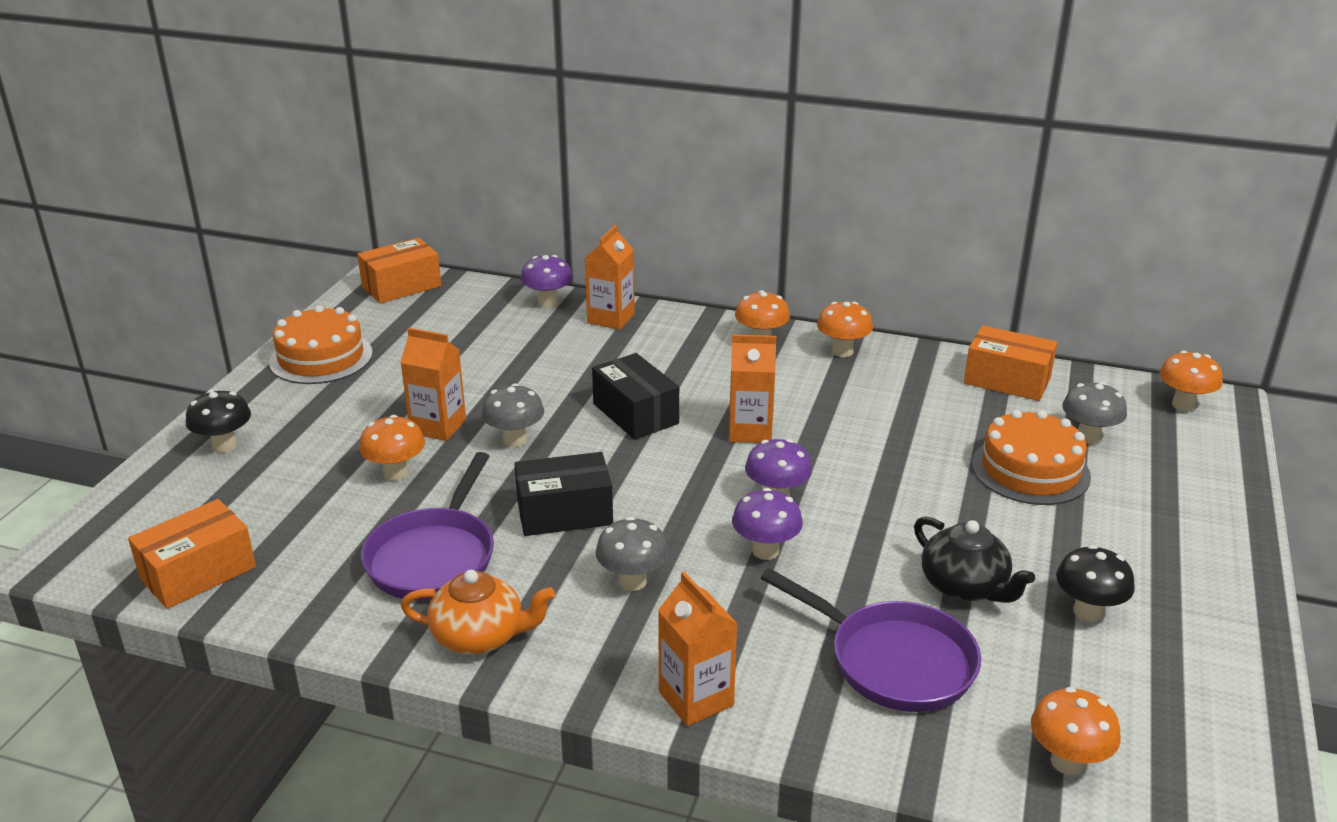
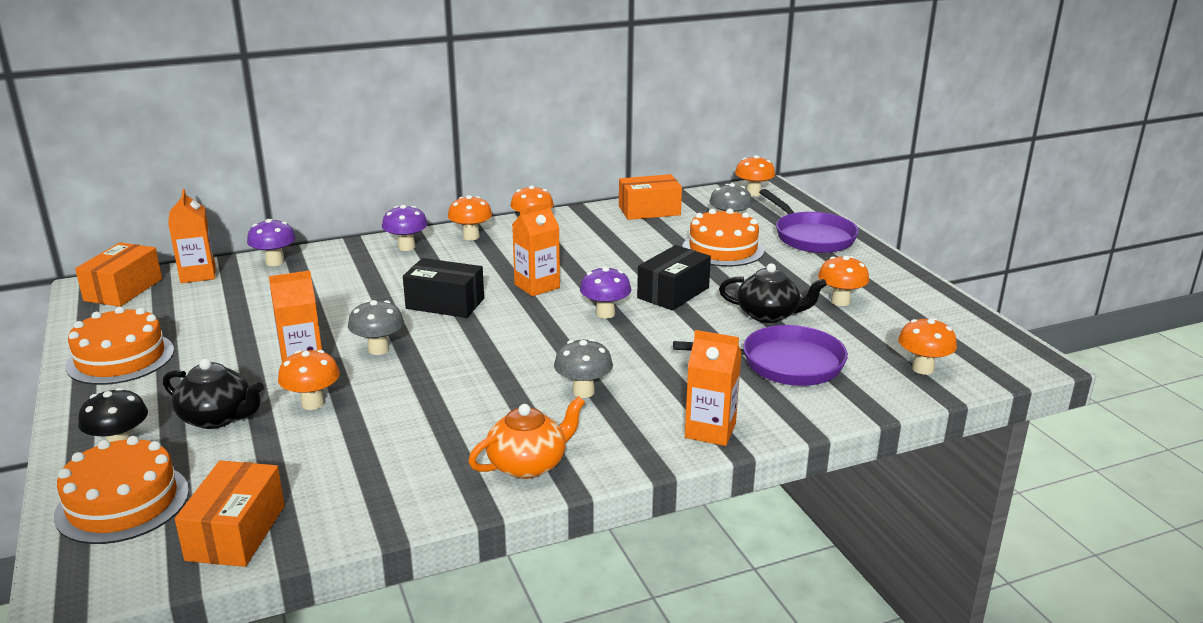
camera: 40 degrees left, 5 degrees down
purple pan [361,452,494,600] -> purple pan moved to [759,189,859,253]
black box [514,452,613,536] -> black box moved to [637,245,711,311]
orange carton [584,225,635,330] -> orange carton moved to [168,189,216,283]
purple mushroom [732,488,803,560] -> purple mushroom moved to [382,205,428,251]
black mushroom [1056,545,1135,622] -> orange mushroom [818,256,869,306]
none -> orange cake [54,436,189,544]
none -> black teapot [163,359,264,429]

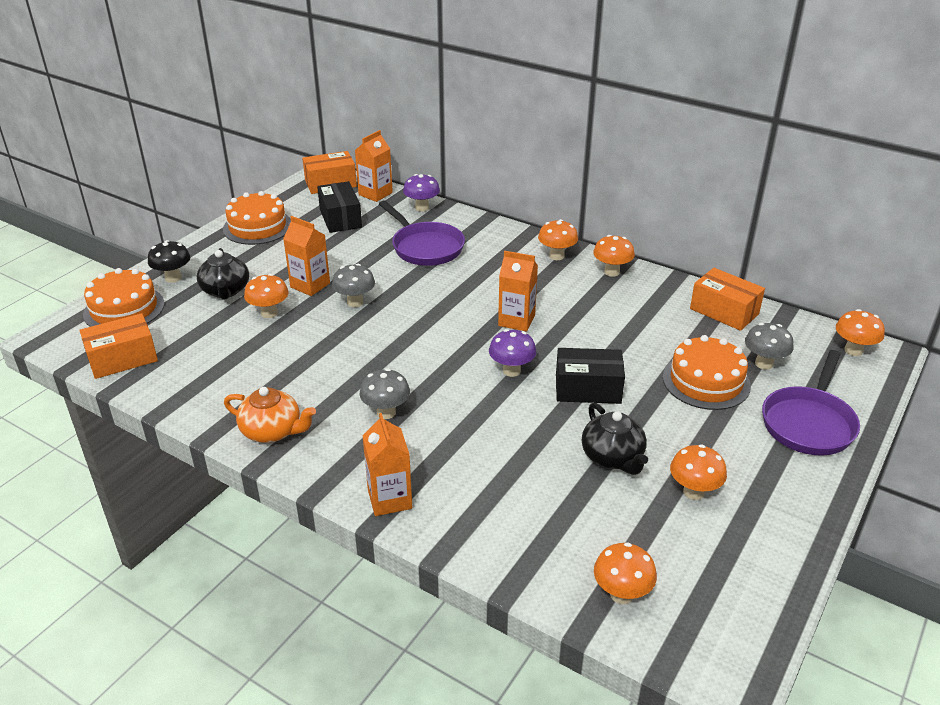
camera: 55 degrees right, 10 degrees up
purple mushroom [382,205,428,251] -> none
black box [403,258,484,318] -> black box moved to [317,181,362,233]
purple pan [673,325,848,386] -> purple pan moved to [379,201,465,266]

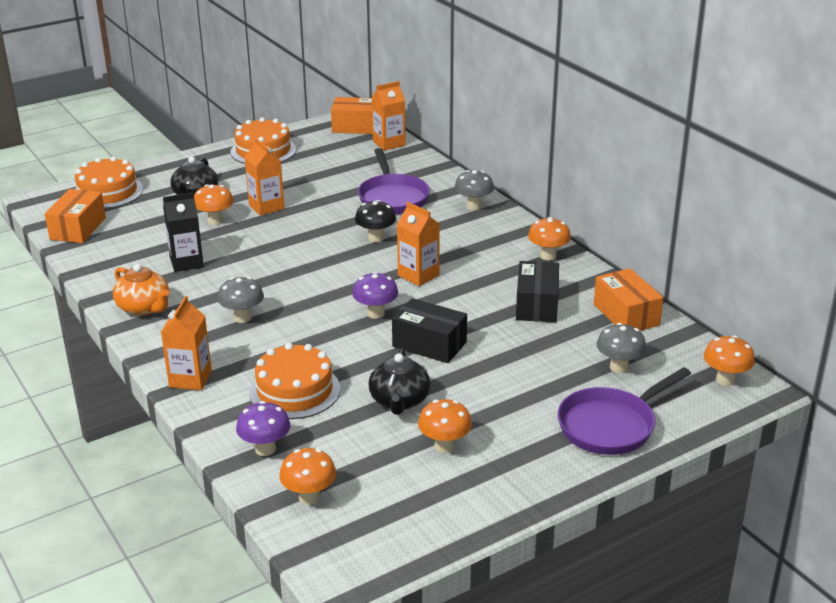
camera: 25 degrees right, 5 degrees down
orange box [79,313,158,379] -> orange box turned 75 degrees counterclockwise [45,189,106,243]
black mushroom [148,240,190,283] -> black mushroom moved to [355,200,396,242]
black box [317,181,362,233] -> black box moved to [516,261,559,322]
grey mushroom [332,264,375,307] -> grey mushroom moved to [454,170,494,210]
purple mushroom [403,174,440,212] -> purple mushroom moved to [236,401,290,456]
orange mushroom [538,219,578,260] -> none
orange cake [663,335,751,410] -> orange cake moved to [249,343,340,419]
none -> black carton [163,193,204,272]

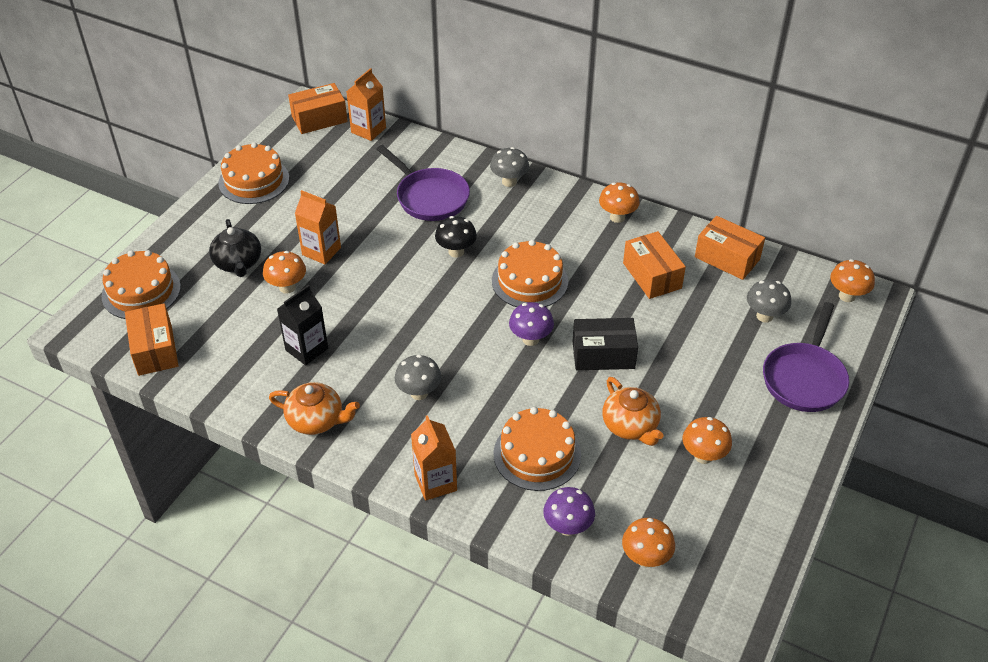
camera: 30 degrees left, 15 degrees up
black teapot [369,348,431,415] -> orange teapot [602,377,664,446]
orange carton [397,202,440,286] -> orange cake [492,240,568,307]
black box [516,261,559,322] -> orange box [623,231,686,299]

